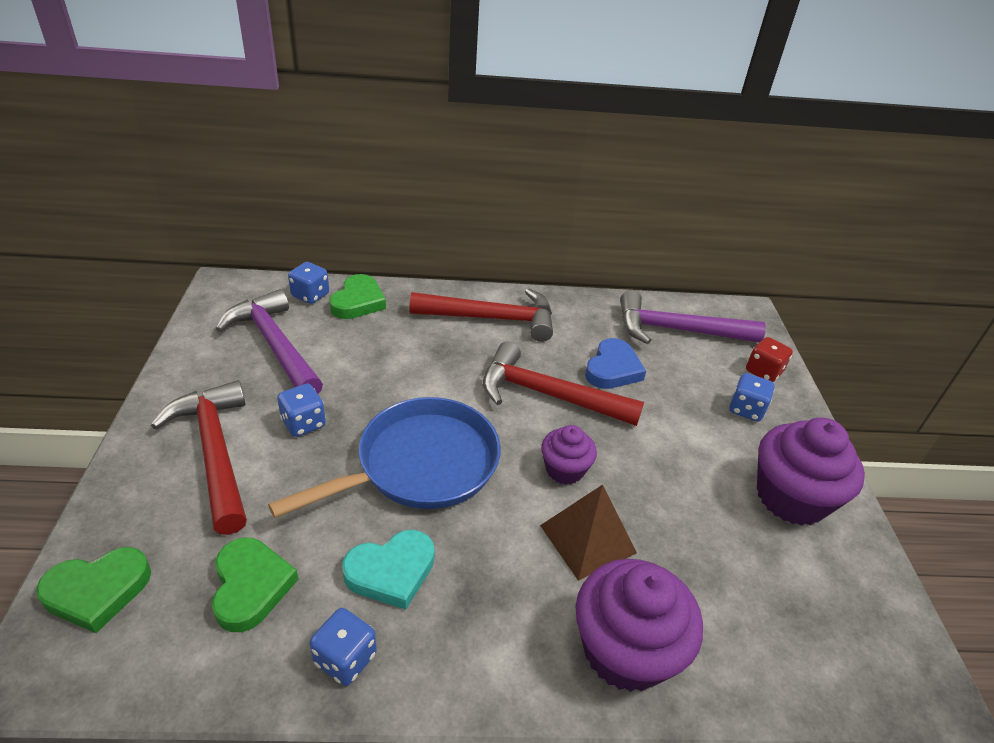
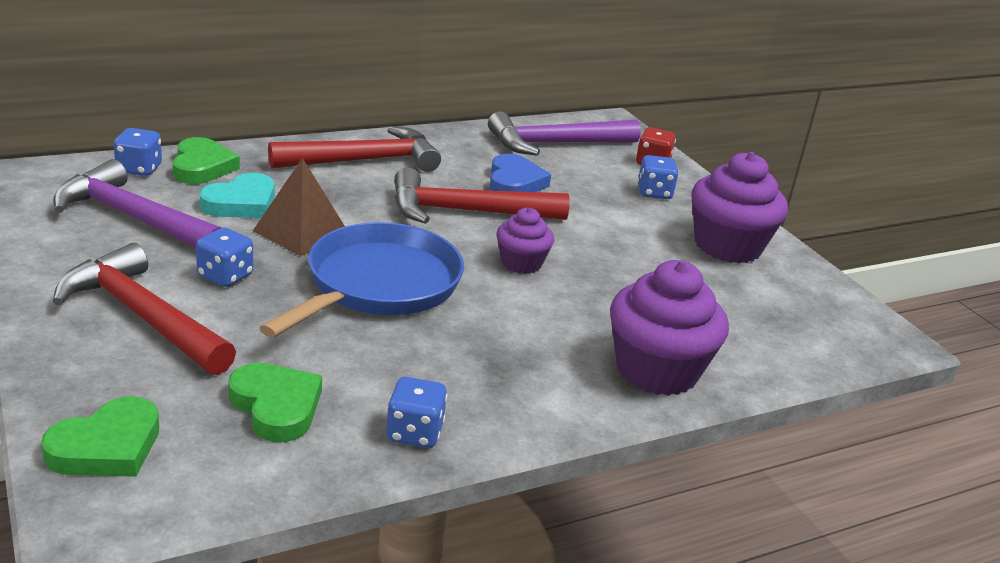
camera: 25 degrees left, 10 degrees down
turquoise heart [342,530,435,610] -> turquoise heart moved to [199,173,275,218]
brown pyramid [540,484,637,581] -> brown pyramid moved to [253,158,345,256]

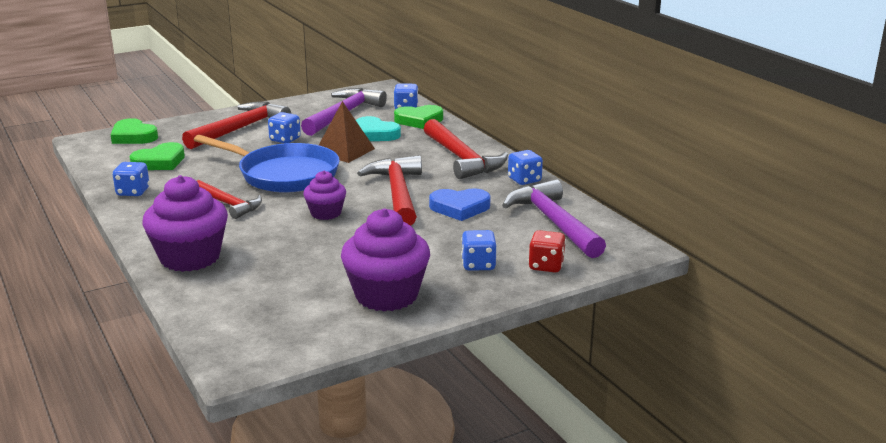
camera: 90 degrees right, 5 degrees down
none -> red hammer [197,180,262,219]
none -> blue dice [508,150,543,185]

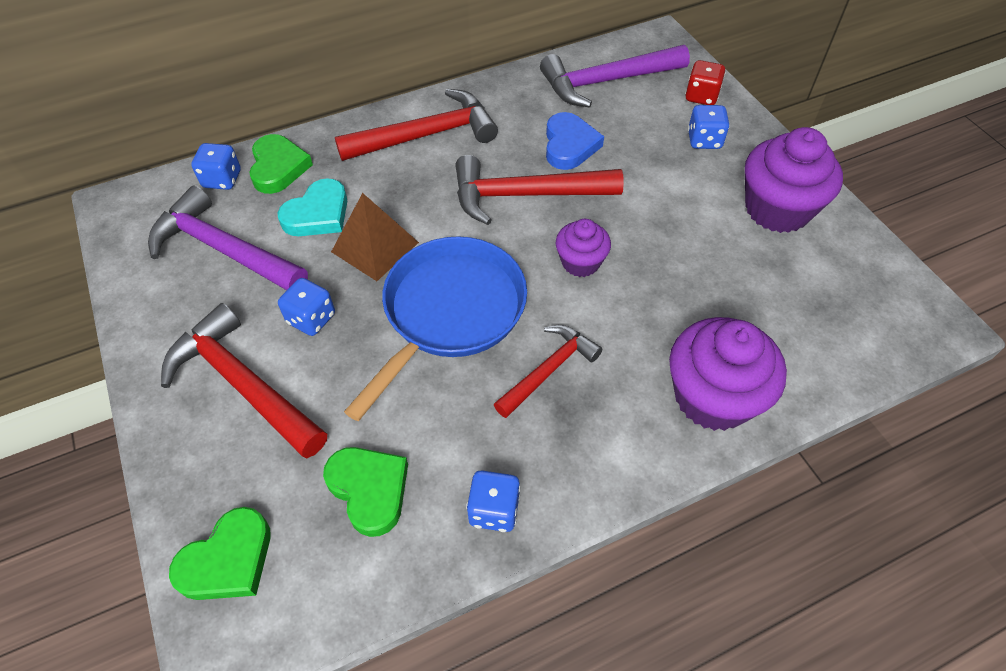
camera: 85 degrees left, 30 degrees up
blue dice [508,150,543,185] -> none

